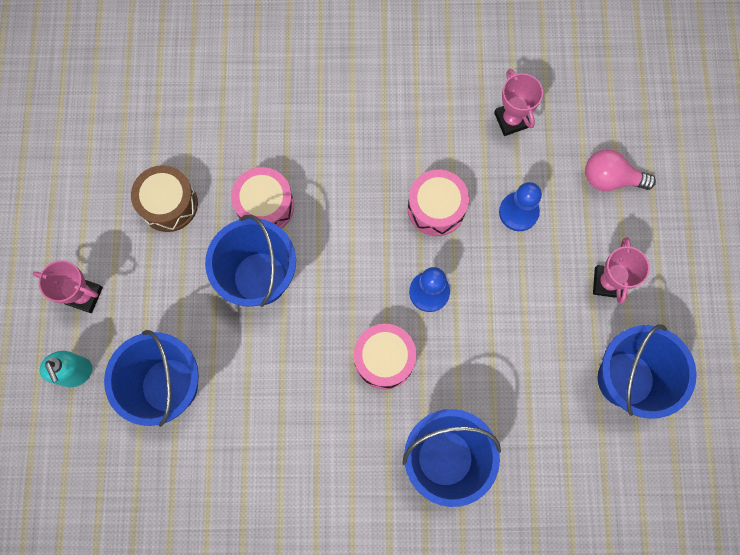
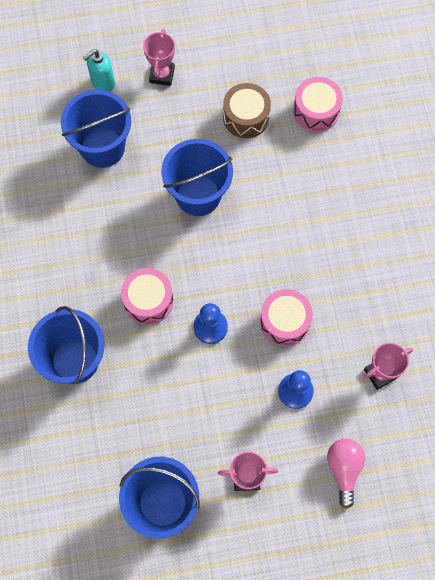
camera: 80 degrees right, 5 degrees down
pink drum [231,167,294,229] -> pink drum moved to [293,77,343,132]

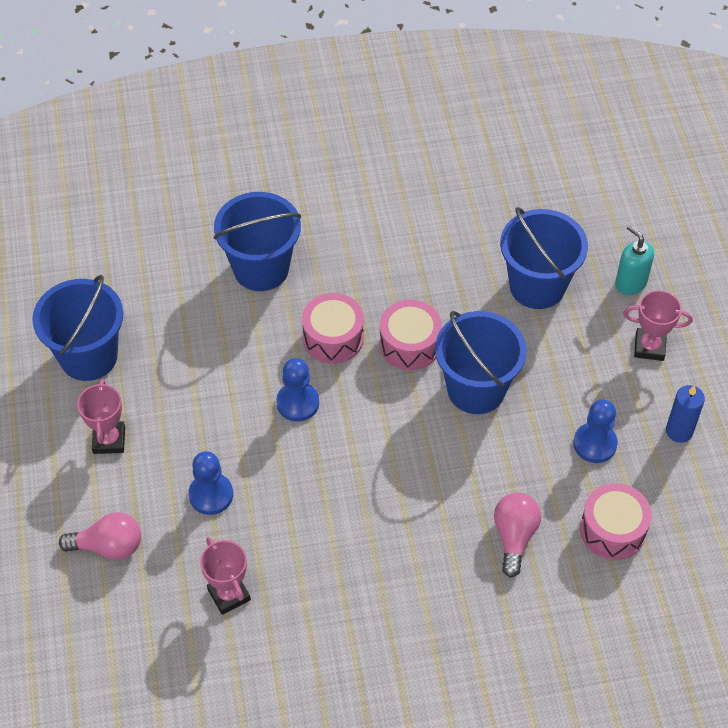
camera: 90 degrees right, 15 degrees down
brown drum [223,83,271,138] -> blue pawn [573,400,618,463]
pink drum [260,289,313,346] -> pink drum moved to [380,300,442,371]
none -> pink light bulb [494,492,541,578]
none -> blue candle [666,385,705,443]

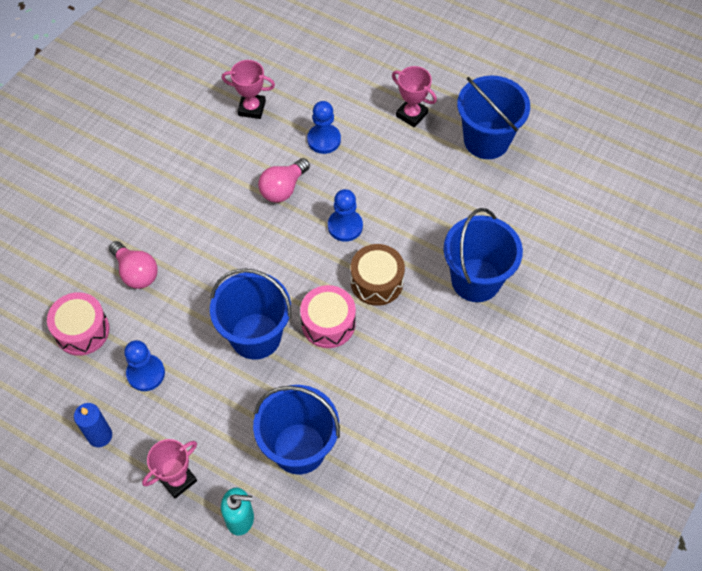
camera: 130 degrees right, 5 degrees up
pink light bulb [59,512,141,560] -> pink light bulb moved to [258,158,310,203]
pink drum [302,293,364,364] -> brown drum [351,244,405,306]

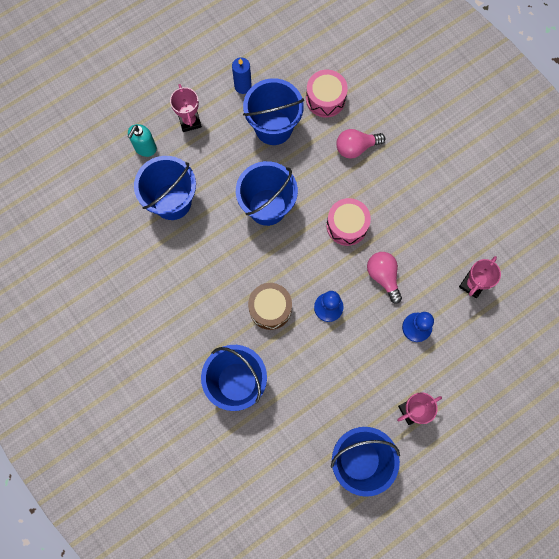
camera: 115 degrees right, 15 degrees up
blue pawn [124,340,165,391] -> blue bucket [243,78,304,145]
pink drum [300,285,356,348] -> pink drum moved to [326,198,371,246]

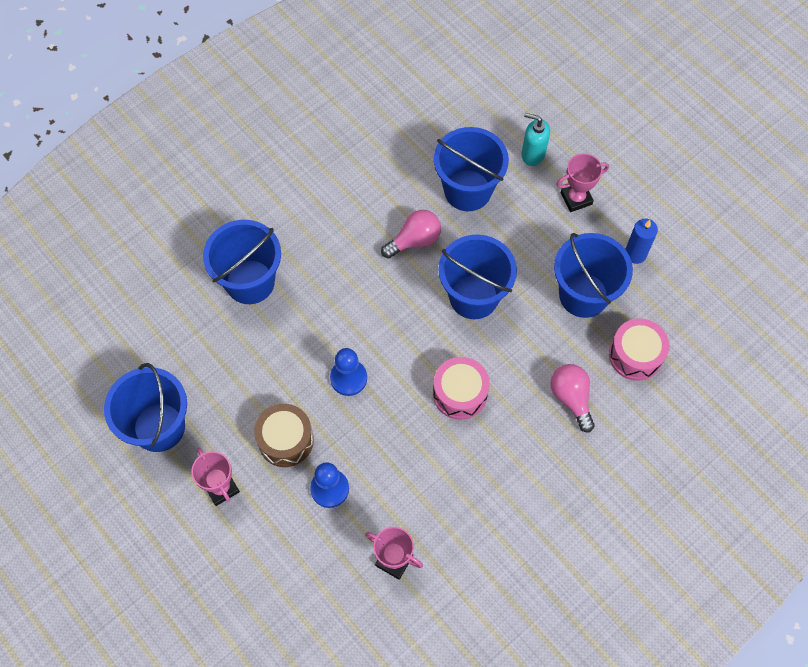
camera: 85 degrees right, 10 degrees down
brown drum [248,283,292,330] -> brown drum moved to [254,404,314,467]
pink light bulb [367,252,402,304] -> pink light bulb moved to [381,210,441,259]

